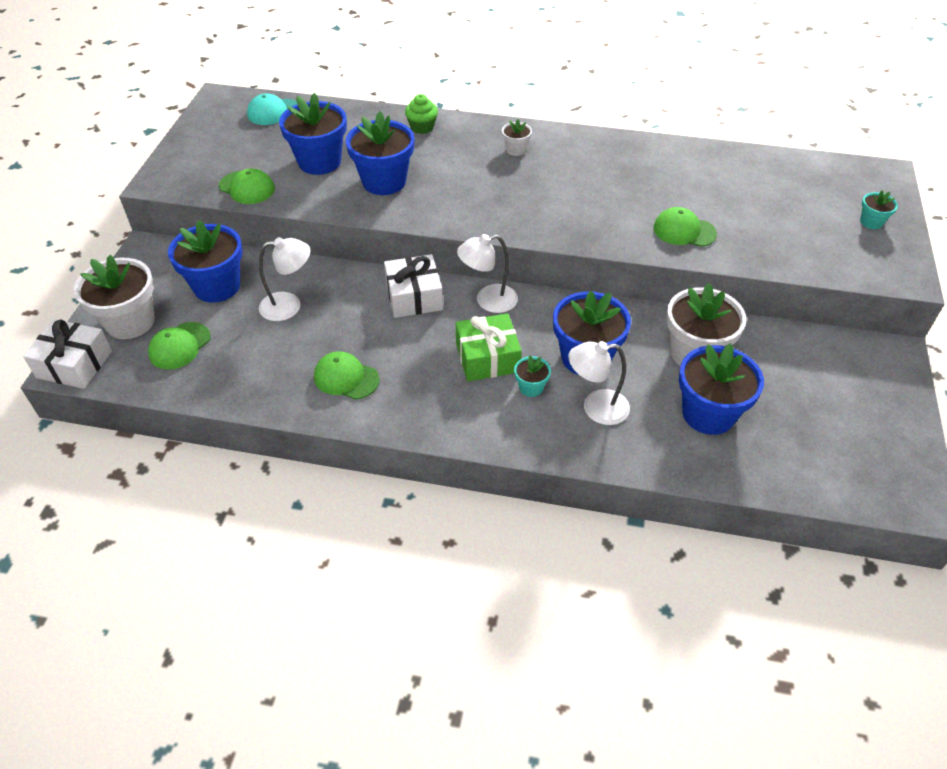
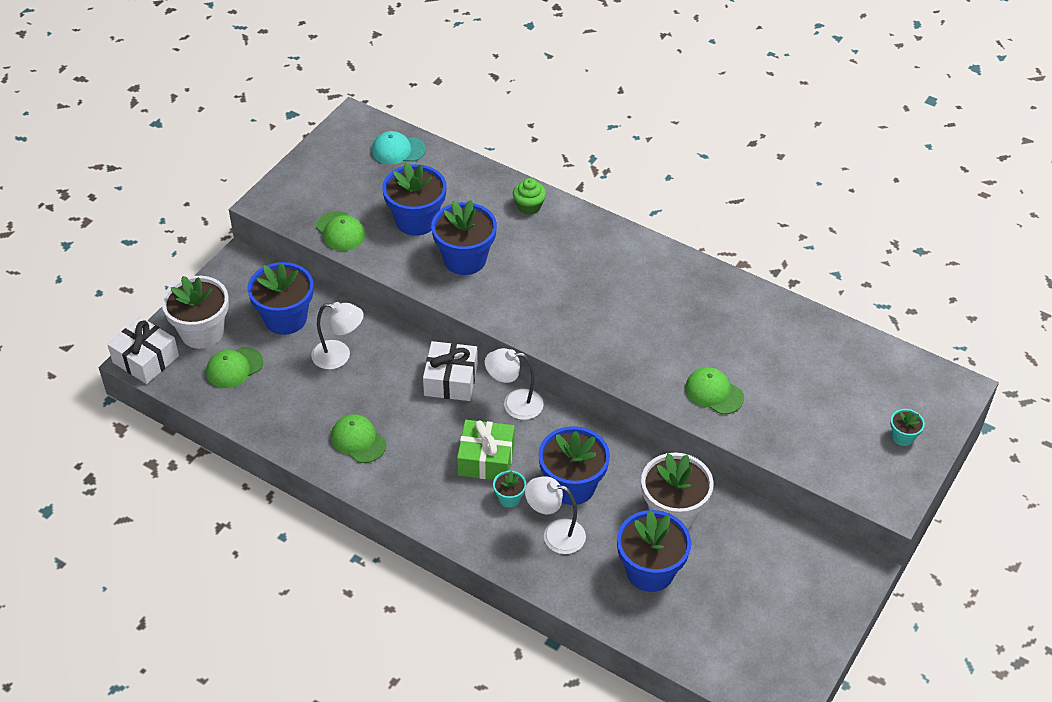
camera: 20 degrees right, 0 degrees up
white flower pot [502,119,532,156] -> none

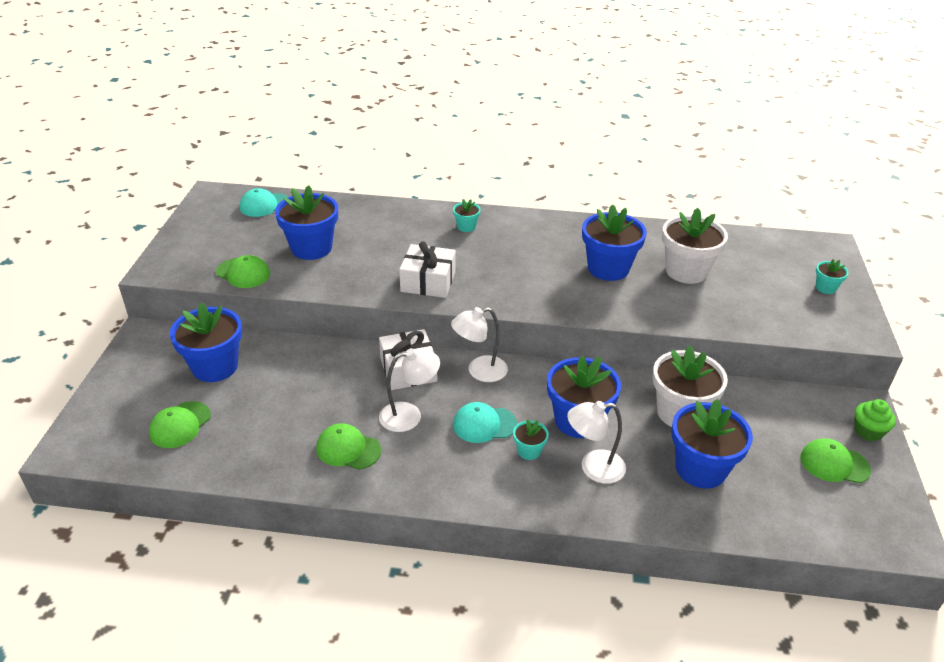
camera: 25 degrees left, 10 degrees down
white gift [107,317,179,384] -> white gift moved to [399,241,456,298]
white flower pot [162,276,229,349] -> white flower pot moved to [662,208,728,284]
white lamp [311,302,364,370] -> white lamp moved to [379,348,440,432]
blue flower pot [431,200,497,275] -> blue flower pot moved to [582,204,647,281]
green gift [457,420,515,480] -> turquoise cap [453,402,517,443]
green cupcake [513,178,546,215] -> green cupcake moved to [854,399,896,441]
green cap [685,367,744,414] -> green cap moved to [800,438,871,483]
none -> turquoise flower pot [453,199,481,232]

